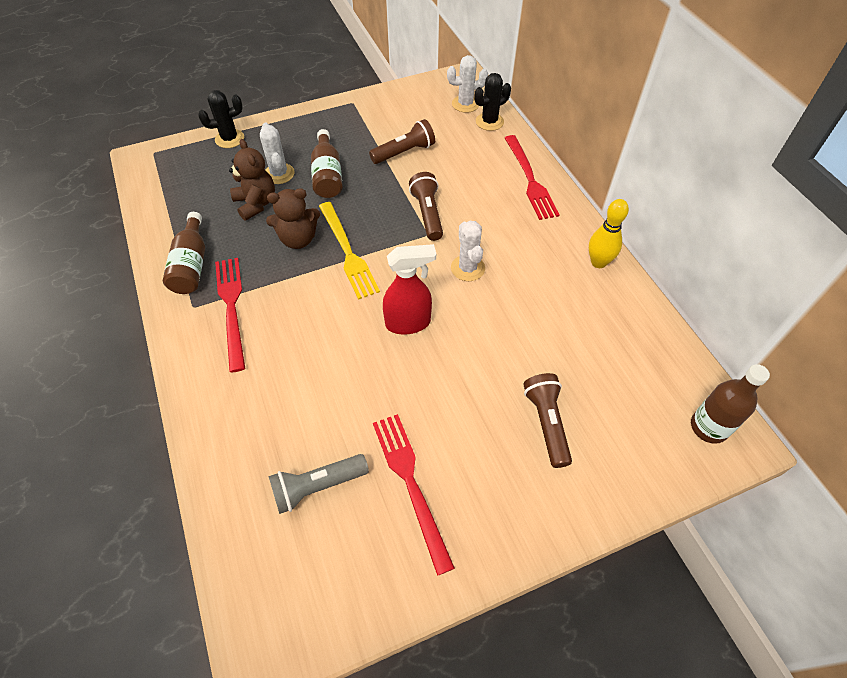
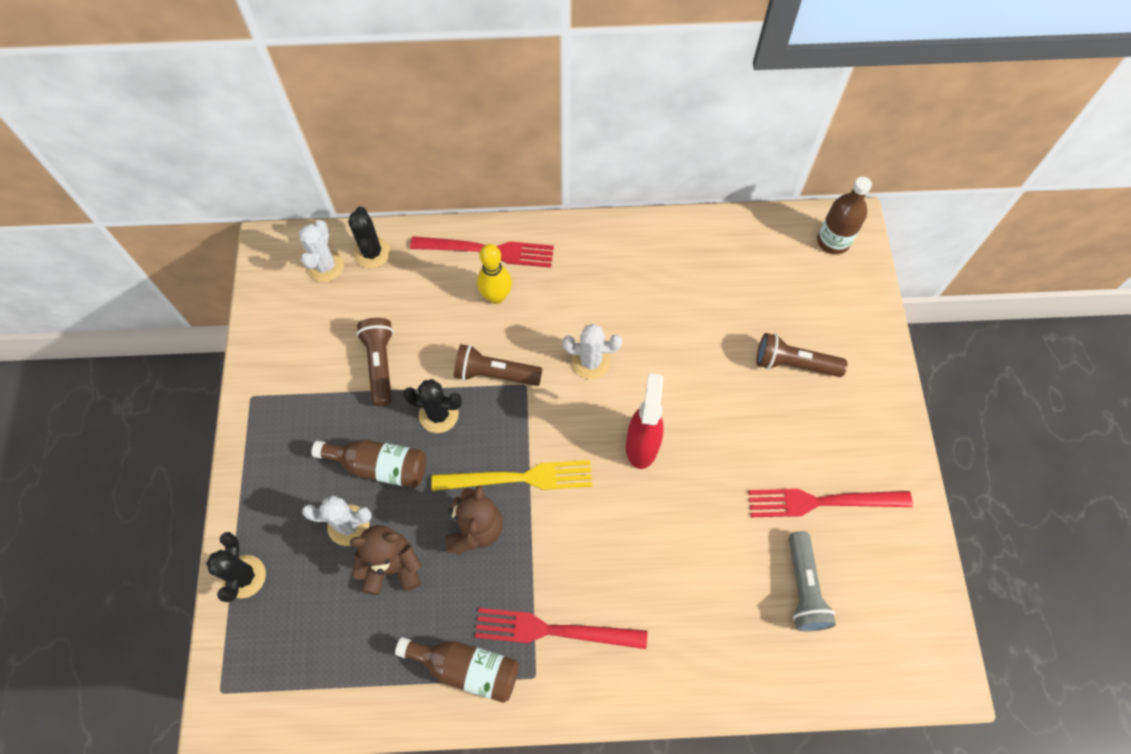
camera: 70 degrees left, 10 degrees up
yellow bowling pin [589,199,629,268] -> yellow bowling pin moved to [477,244,512,304]
none -> black cactus [403,379,462,433]

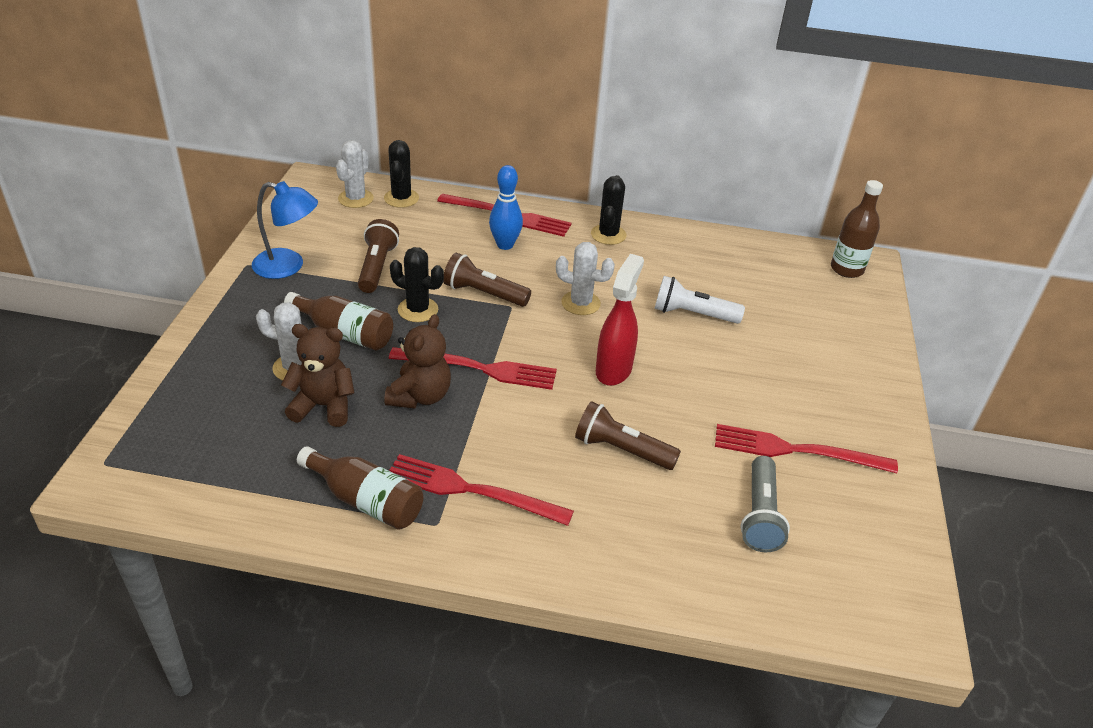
camera: 10 degrees right, 25 degrees down
black cactus [206,532,266,602] -> black cactus moved to [591,175,627,245]
yellow fork [431,460,592,491] -> red fork [389,347,557,390]
yellow bowling pin [477,244,512,304] -> blue bowling pin [489,165,523,250]
brown flashlight [756,333,847,377] -> brown flashlight moved to [575,401,681,470]
none -> blue lamp [252,181,318,279]
none -> white flashlight [655,276,745,324]

